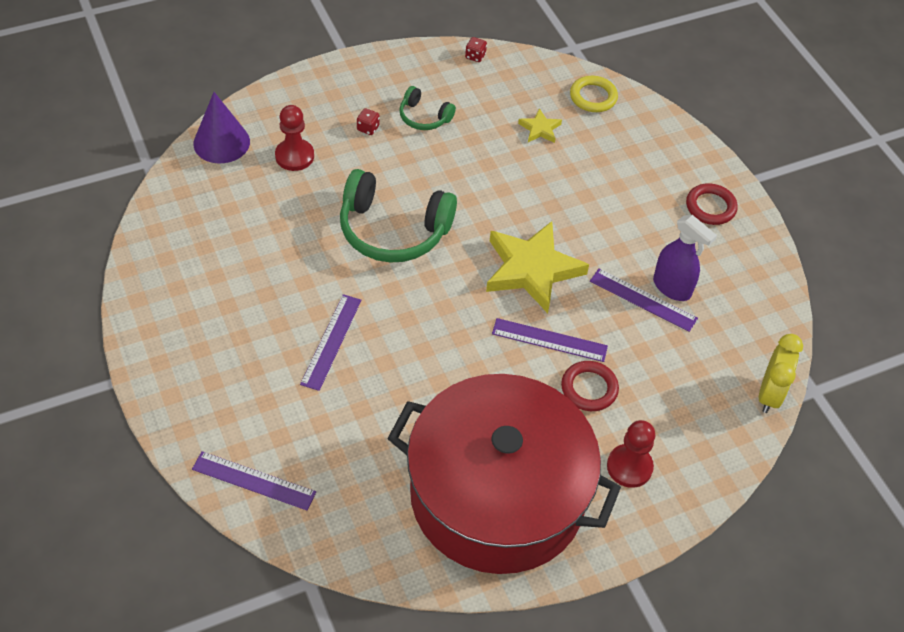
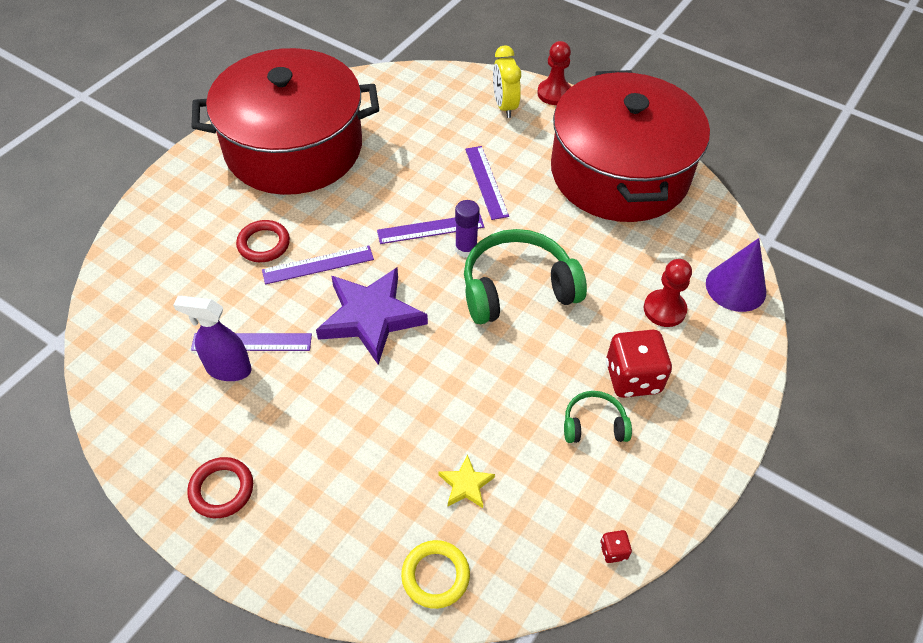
camera: 150 degrees right, 0 degrees up
purple ruler [192,451,316,511] -> purple ruler moved to [377,214,484,244]
red dice [357,108,380,135] -> red dice [606,330,672,398], size x2.33
yellow star [486,221,589,313] -> purple star [316,268,428,365]
red pawn [607,420,655,488] -> red pawn moved to [537,41,571,105]
yellow clock [759,334,803,413] -> yellow clock moved to [493,45,521,118]
none -> purple glue stick [455,200,480,258]
none -> red pot [551,70,710,222]

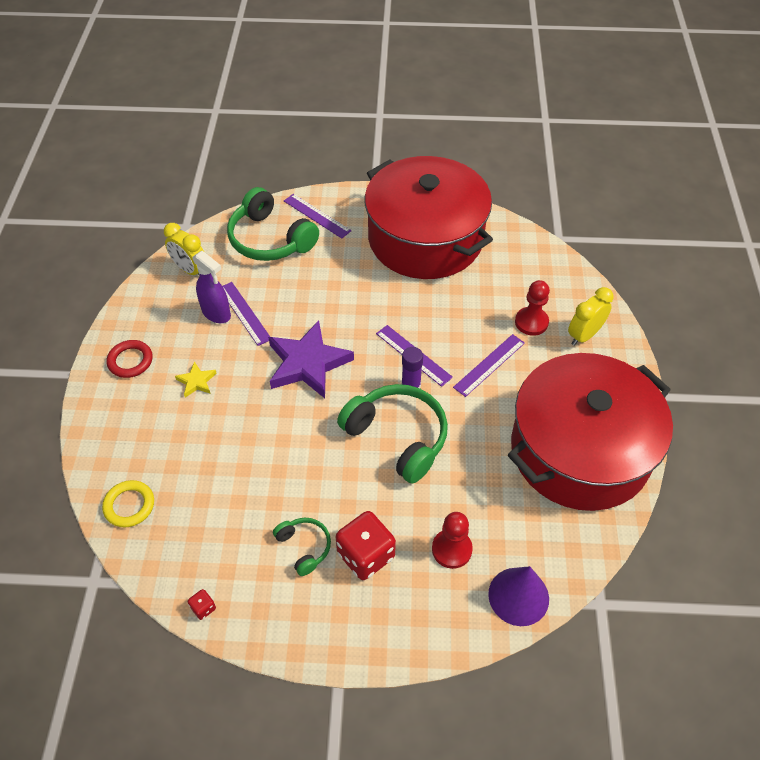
camera: 60 degrees right, 0 degrees up
purple spray bottle [173,296,252,381] -> purple spray bottle turned 150 degrees clockwise [192,251,231,323]
red ring [236,220,290,262] -> none
purple ruler [262,245,374,284] -> purple ruler moved to [284,194,352,238]
yellow star [439,454,495,508] -> yellow star moved to [175,362,217,398]
red pawn [537,41,571,105] -> red pawn moved to [515,280,550,336]
none -> yellow clock [164,223,204,276]
none -> green headphones [227,187,319,261]

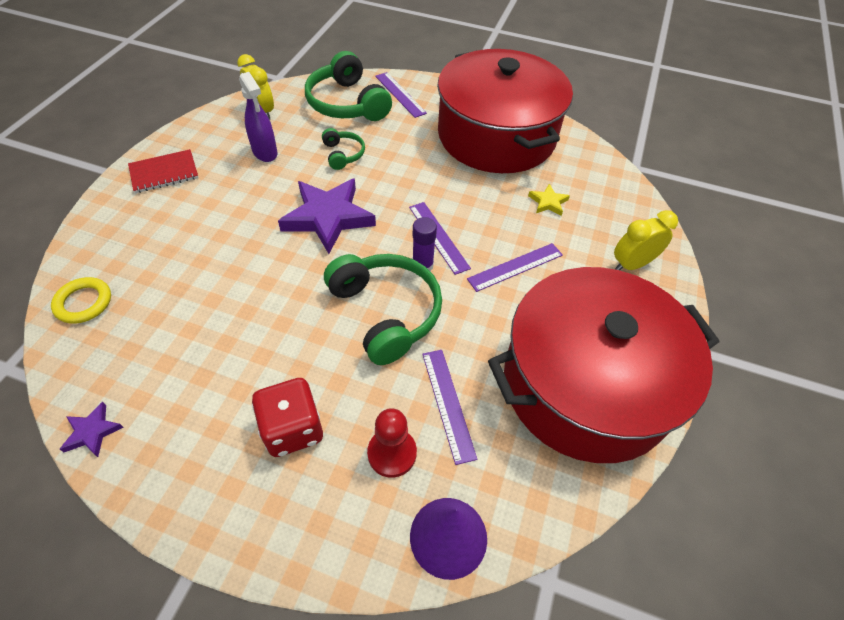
camera: 15 degrees right, 0 degrees up
red ring [107,340,153,378] -> red notebook [128,149,199,193]
yellow star [175,362,217,398] -> yellow star moved to [528,184,570,216]
red dice [188,589,216,620] -> purple star [60,402,124,457]
purple ruler [223,282,270,346] -> purple ruler moved to [422,350,477,465]
green headphones [273,518,331,576] -> green headphones moved to [322,128,365,170]
red pawn [515,280,550,336] -> none

